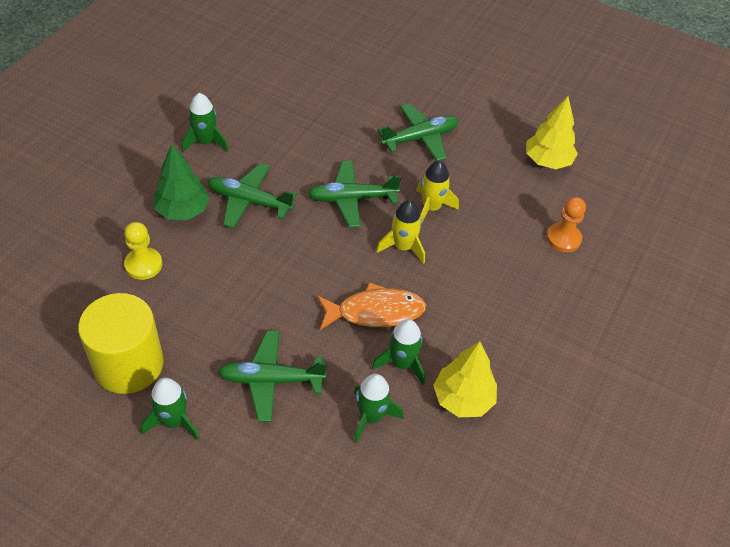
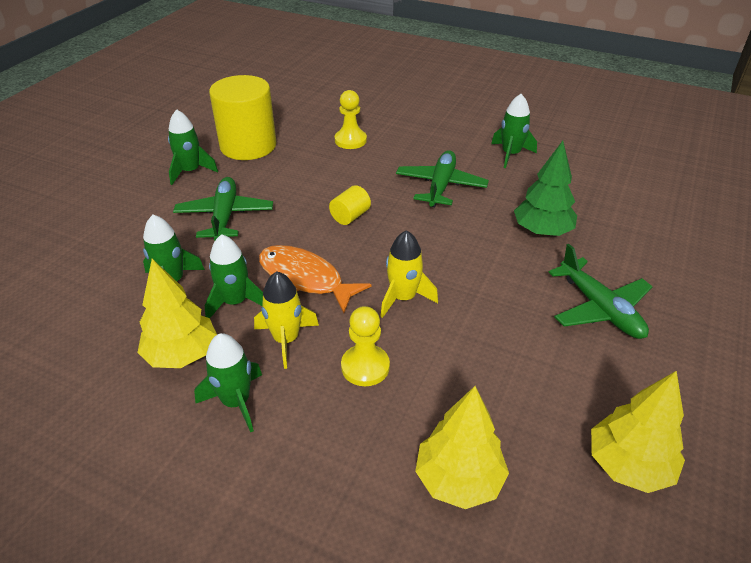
camera: 90 degrees right, 10 degrees down
green tree [154,144,210,220] -> green tree moved to [514,141,577,236]
green plane [308,160,401,227] -> none
orange fish [317,282,426,330] -> orange fish turned 135 degrees clockwise [259,245,372,313]
yellow rocket [416,160,459,222] -> yellow rocket moved to [254,271,319,369]
orange pawn [547,197,586,252] -> yellow tree [415,386,509,509]
none -> green rocket [194,333,262,433]
none -> yellow cylinder [329,185,371,225]
none -> yellow pawn [341,306,390,386]

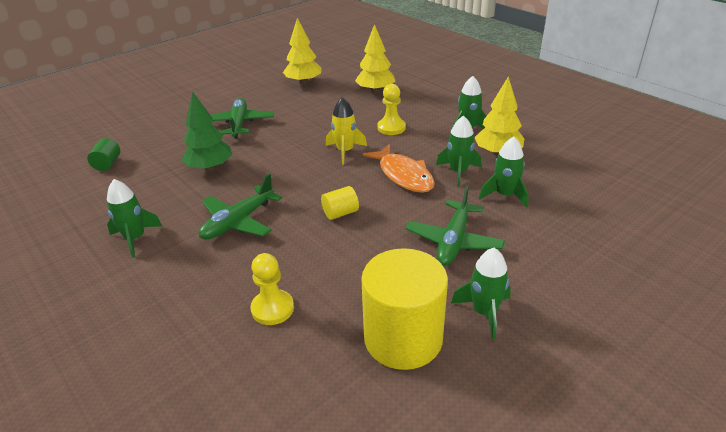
camera: 155 degrees left, 5 degrees down
yellow rocket [254,271,319,369] -> none
none -> green cylinder [87,138,120,171]

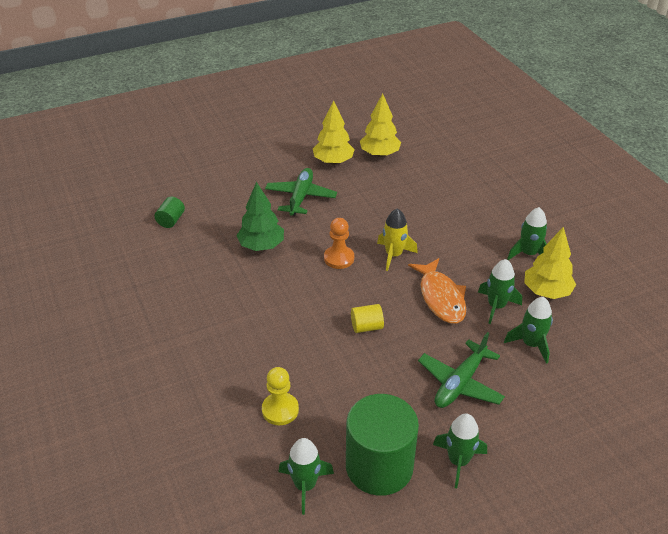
camera: 15 degrees right, 5 degrees up
green rocket [107,179,162,258] -> green rocket moved to [279,438,334,515]
green plane [199,174,282,240] -> none
yellow tree [355,24,395,93] -> yellow tree moved to [313,100,355,165]
yellow cylinder [361,248,448,370] -> green cylinder [346,394,419,496]
yellow pawn [377,84,406,135] -> none
none -> orange pawn [324,218,354,269]

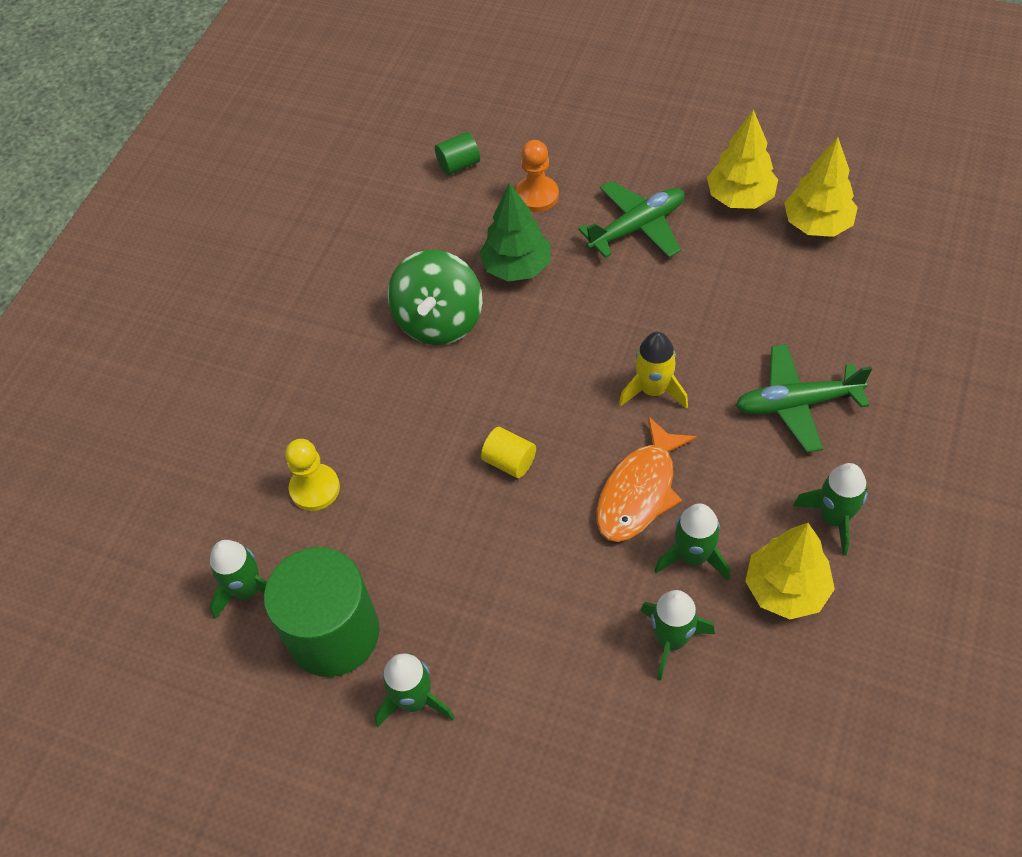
camera: 50 degrees right, 15 degrees up
orange pawn [324,218,354,269] -> orange pawn moved to [516,140,559,212]
green plane [418,332,505,408] -> green plane moved to [735,344,872,453]
none -> green spinning top [388,250,482,345]

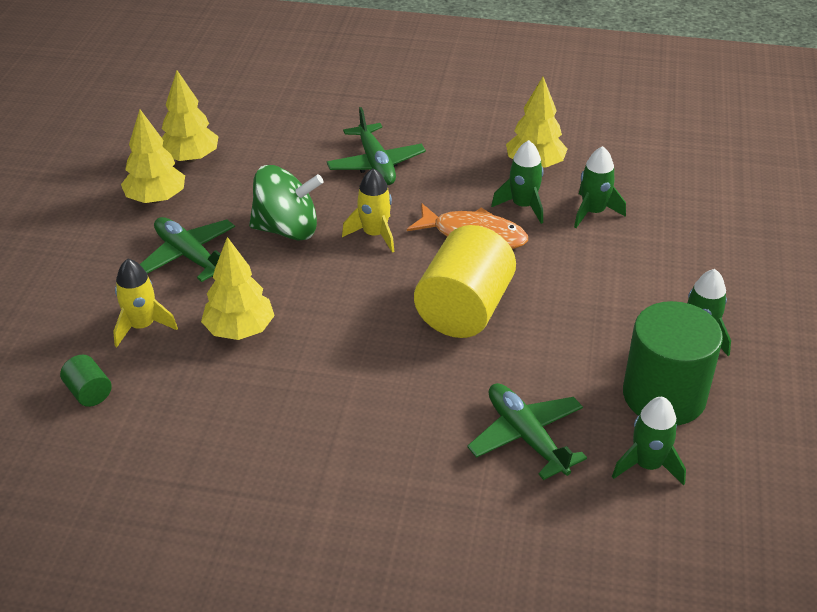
camera: 105 degrees left, 15 degrees down
yellow pawn [285,439,340,511] -> green plane [467,383,587,480]
green spinning top [388,250,482,345] -> green spinning top moved to [249,165,324,240]
green tree [479,183,551,281] -> yellow tree [201,237,275,340]
yellow cylinder [481,427,536,478] -> yellow cylinder [414,225,516,338], size x2.29
orange pawn [516,140,559,212] -> yellow rocket [113,259,178,347]
green rocket [793,463,867,556] -> none

